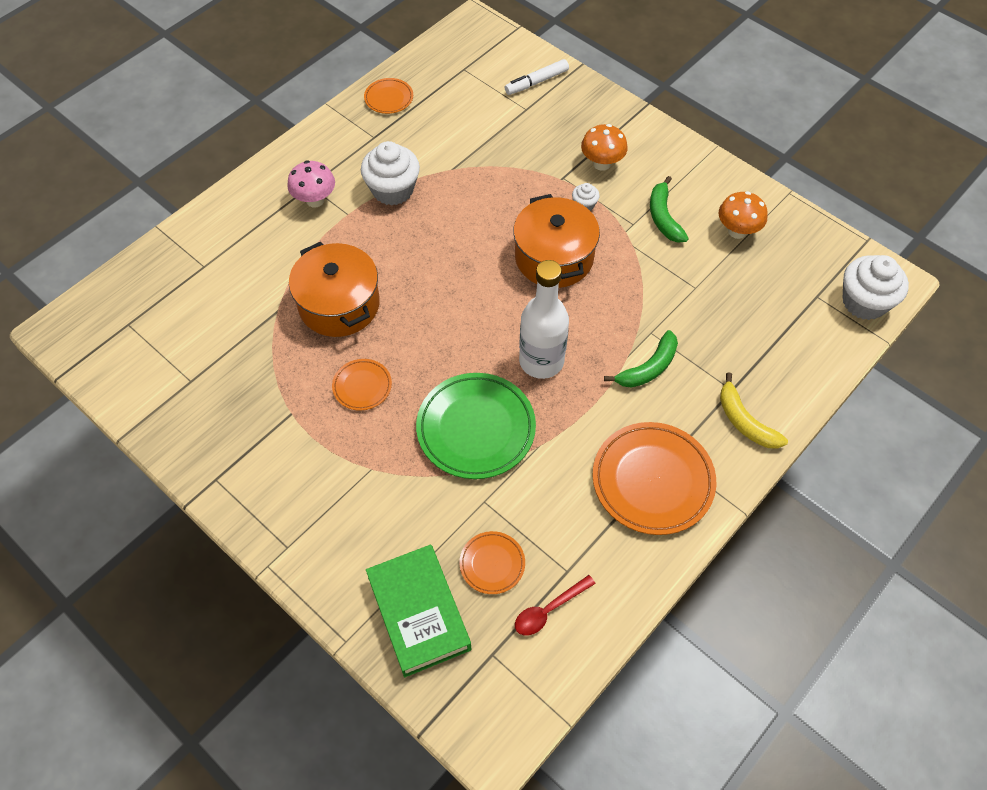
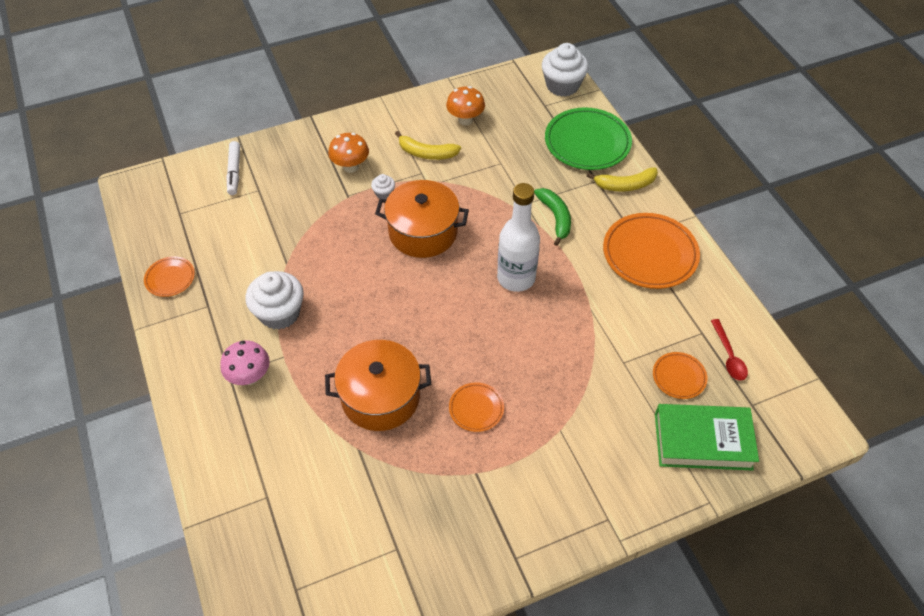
camera: 65 degrees left, 5 degrees down
green plate [416,373,536,479] -> green plate moved to [545,107,632,170]
green banana [650,176,689,243] -> yellow banana [395,131,461,160]

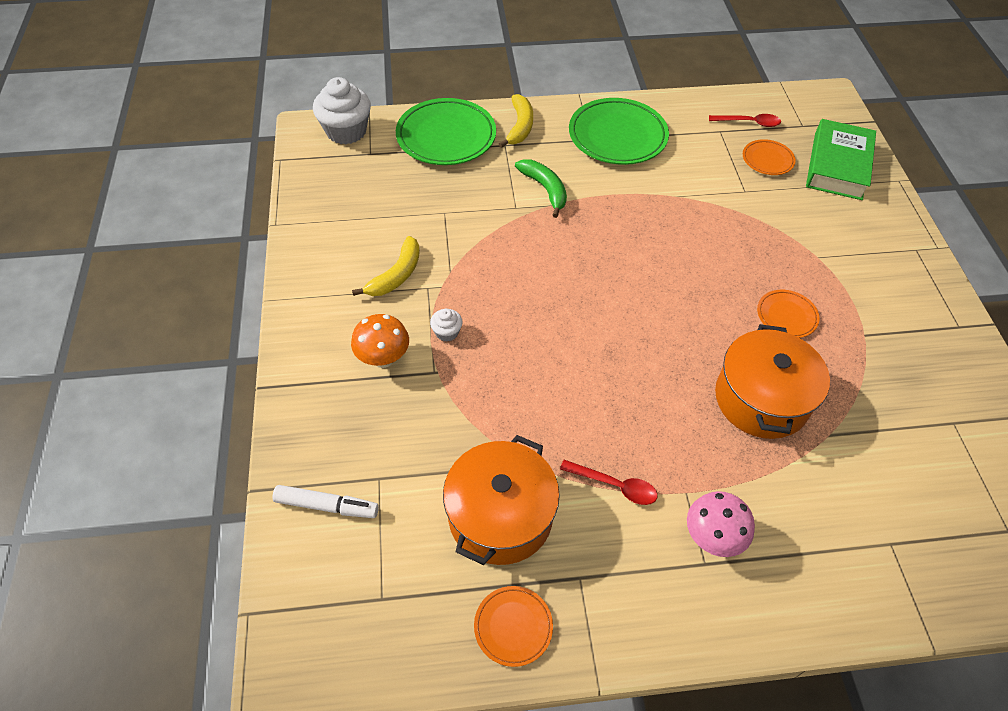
camera: 75 degrees left, 0 degrees up
white cupcake [245,271,304,330] -> red spoon [560,460,658,505]
orange pot [375,180,469,258] -> orange pot moved to [443,435,560,565]
orange mushroom [446,86,485,126] -> none
white bottle [497,183,540,292] -> none
green banana [534,188,571,246] -> green banana turned 60 degrees clockwise [515,159,567,218]
orange plate [603,213,700,289] -> green plate [569,98,669,165]

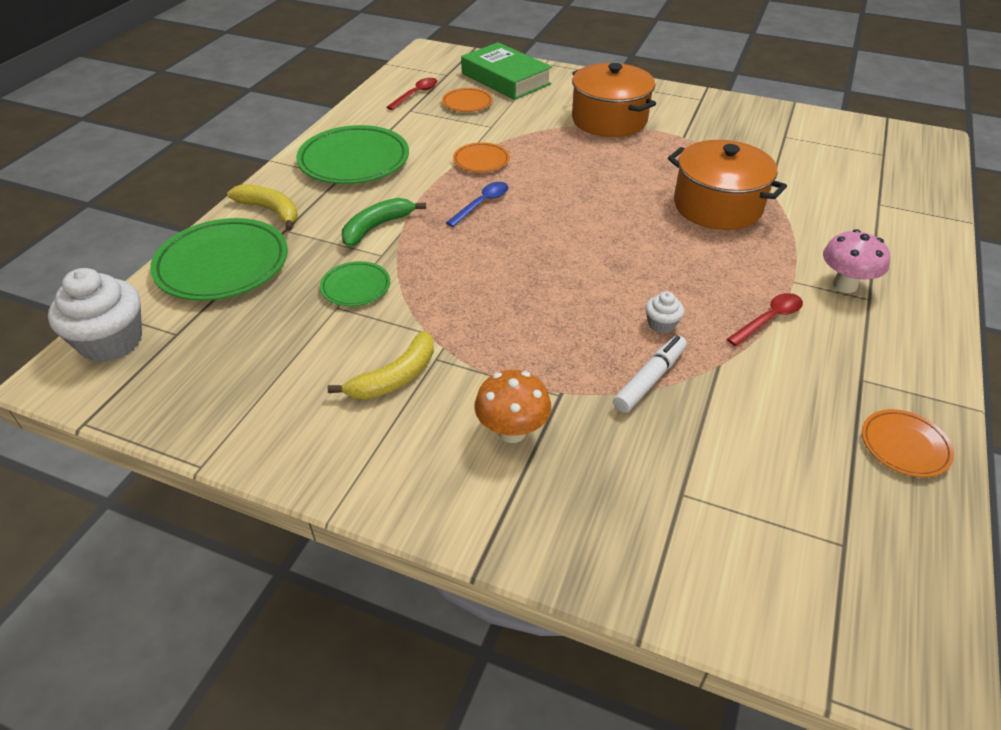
camera: 60 degrees left, 10 degrees down
white marker [273,485,379,518] -> white marker moved to [613,335,687,413]
yellow banana [352,236,420,296] -> yellow banana turned 75 degrees clockwise [328,331,434,400]
white cupcake [430,309,463,342] -> white cupcake moved to [645,291,684,333]
orange pot [443,435,560,565] -> orange pot moved to [572,63,656,137]
green banana [515,159,567,218] -> green banana turned 45 degrees counterclockwise [342,198,426,247]
orange plate [757,290,820,338] -> orange plate moved to [453,142,510,173]
none -> green plate [320,261,390,306]
none -> blue spoon [446,182,508,227]

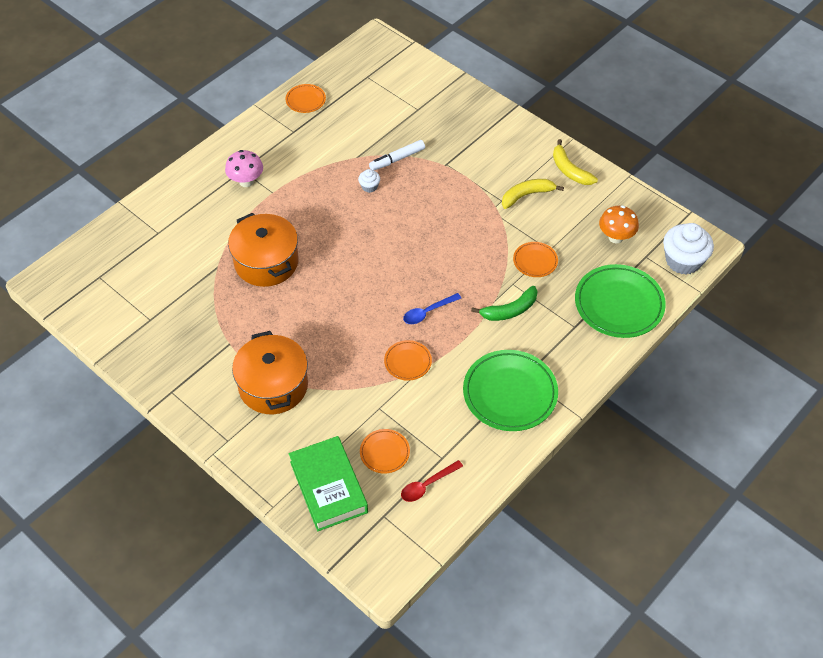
camera: 160 degrees left, 10 degrees up
yellow banana [227,184,298,231] -> yellow banana moved to [553,139,598,185]
green plate [320,261,390,306] -> orange plate [513,242,558,277]
orange mushroom [475,370,551,443] -> orange mushroom moved to [599,206,639,243]
red spoon [727,293,803,346] -> none

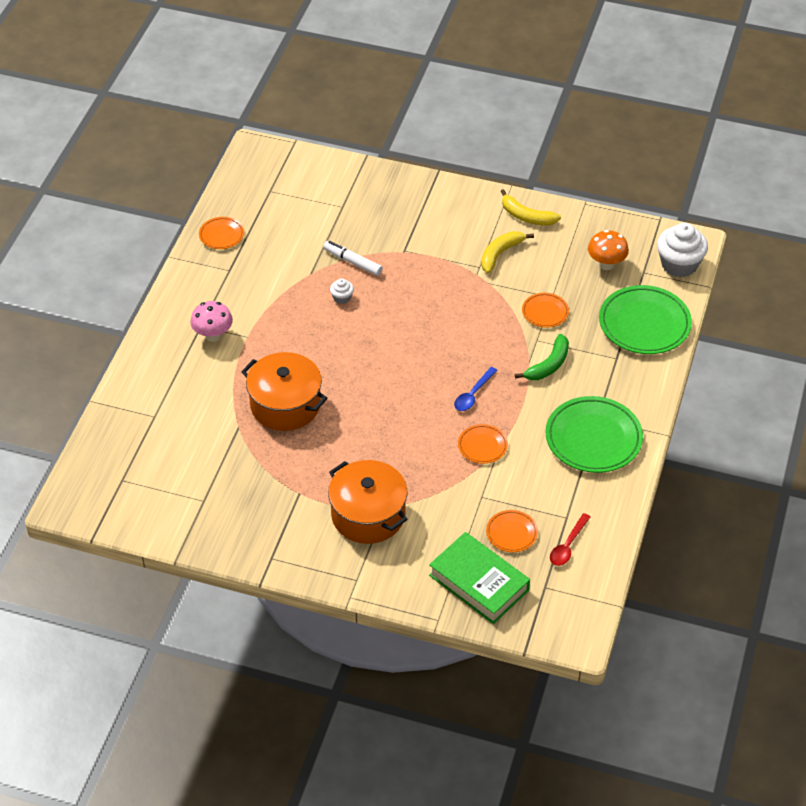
camera: 25 degrees left, 5 degrees down
white marker [369,140,425,171] -> white marker turned 90 degrees clockwise [323,241,383,276]

